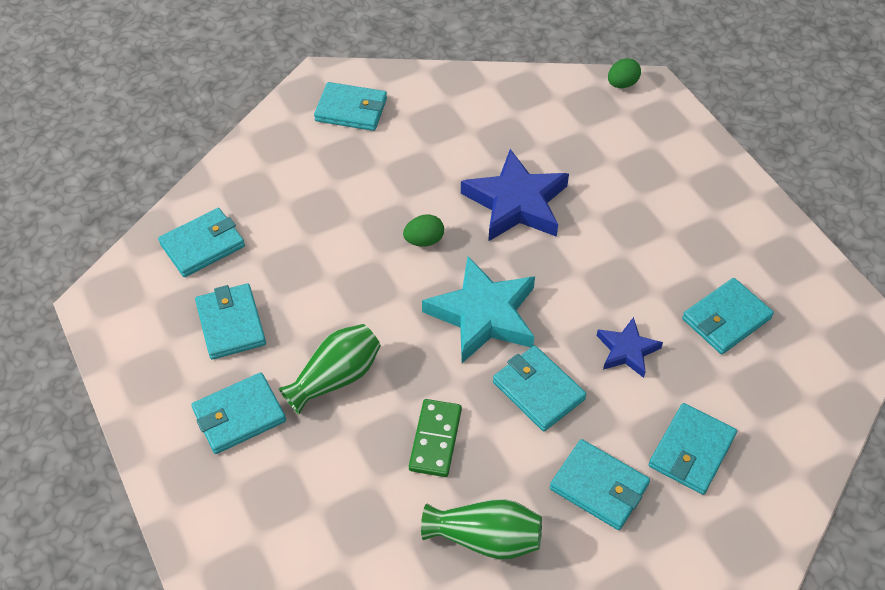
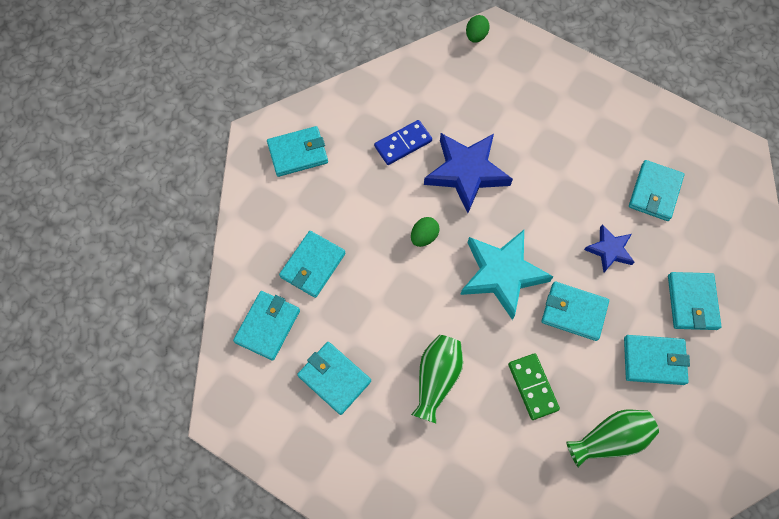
camera: 30 degrees left, 15 degrees up
turquoise wallet [191,372,286,454] -> turquoise wallet moved to [279,231,345,298]
none -> blue domino [374,120,432,165]

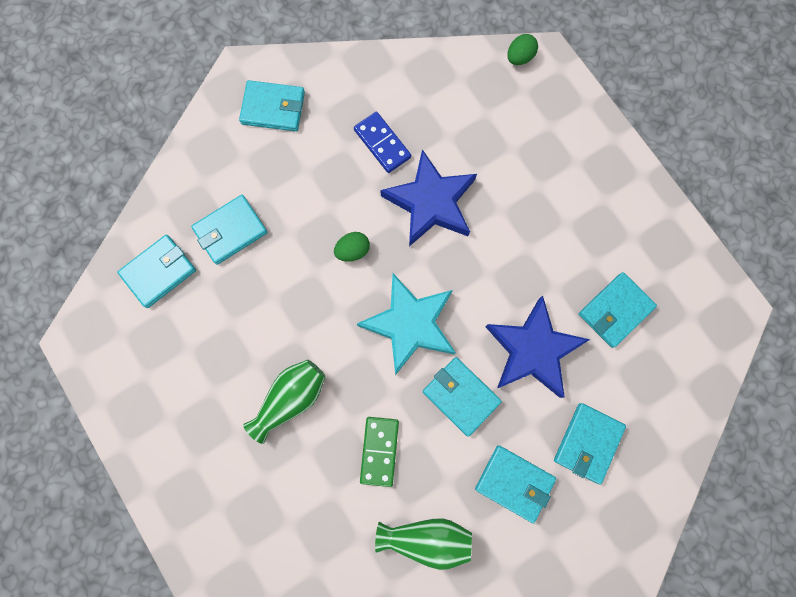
camera: 25 degrees right, 10 degrees up
turquoise wallet [297,342,371,415] -> none
blue domino [374,120,432,165] -> blue domino turned 60 degrees clockwise [354,112,411,173]
blue star [584,225,635,272] -> blue star [485,296,590,398], size x1.83

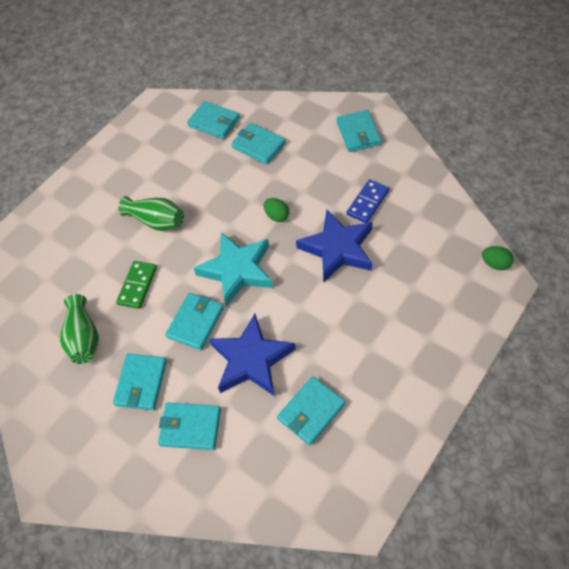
camera: 75 degrees right, 20 degrees down
green domino [360,417,399,487] -> green domino turned 60 degrees counterclockwise [116,261,157,309]
turquoise wallet [579,272,657,348] -> turquoise wallet turned 75 degrees counterclockwise [277,376,345,445]

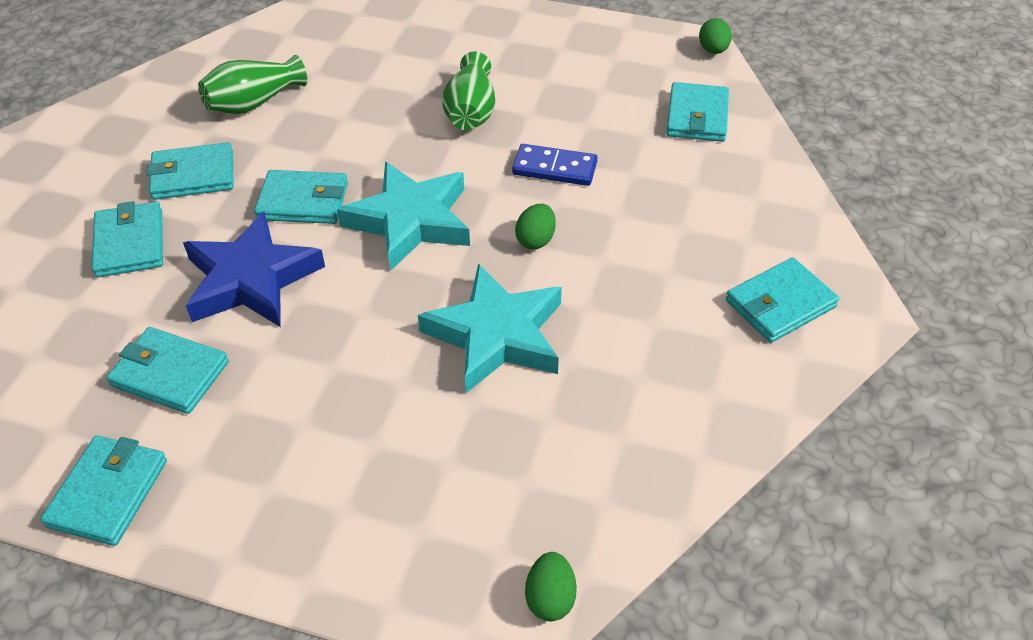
camera: 65 degrees right, 10 degrees down
green domino [116,261,157,309] -> none
turquoise wallet [231,123,286,164] -> turquoise wallet moved to [40,435,167,546]
blue star [296,210,373,283] -> turquoise star [418,264,562,393]
blue domino [347,179,389,223] -> blue domino moved to [512,144,598,186]
none -> green egg [699,18,732,54]

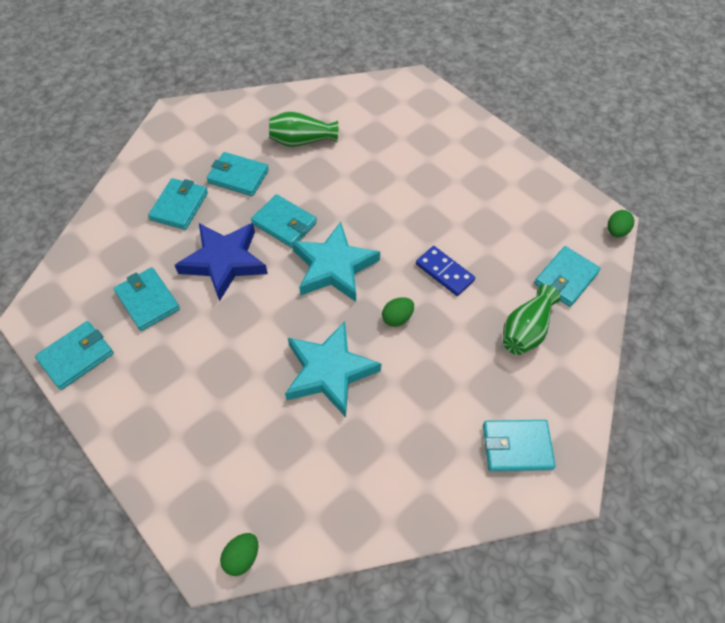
camera: 30 degrees right, 10 degrees up
green vase [442,52,495,130] -> green vase moved to [503,285,561,355]

